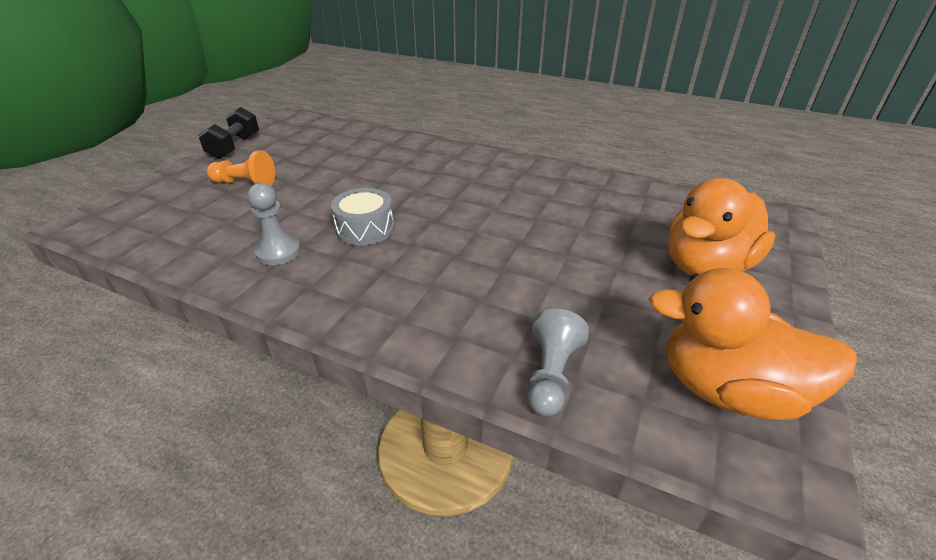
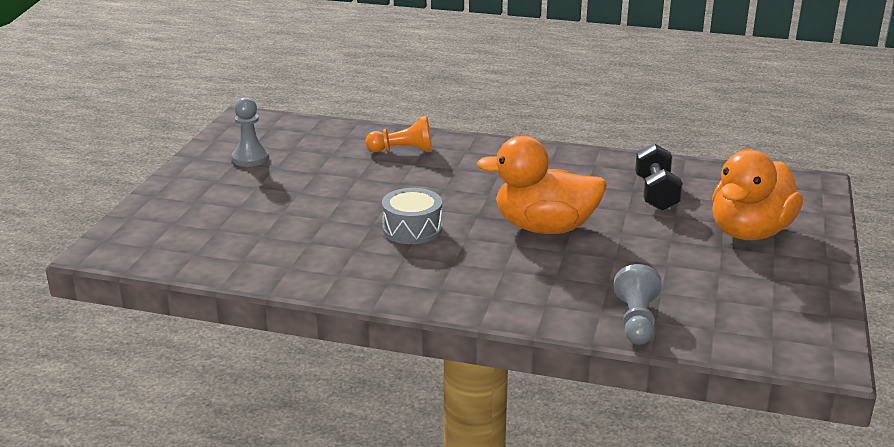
camera: 10 degrees left, 10 degrees down
black dumbbell [198,107,259,159] -> black dumbbell moved to [635,143,683,211]
orange pawn [207,150,275,186] -> orange pawn moved to [366,116,432,153]
grey pawn [248,183,301,265] -> grey pawn moved to [232,97,269,167]
orange duck [649,268,857,420] -> orange duck moved to [477,136,607,234]

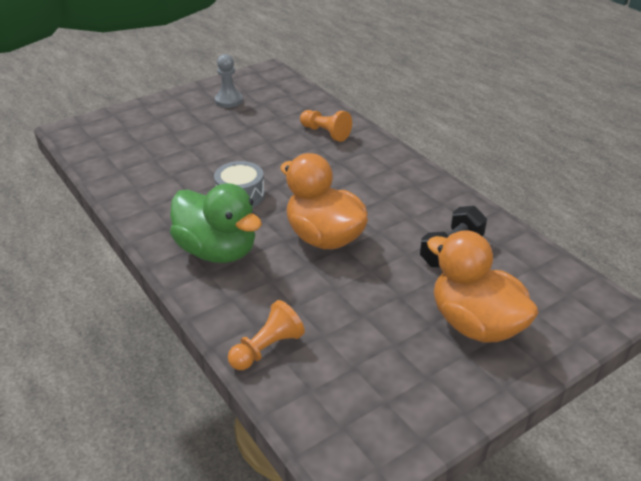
camera: 40 degrees right, 10 degrees up
grey pawn [614,264,662,345] -> orange pawn [228,300,305,370]
orange duck [712,150,803,240] -> orange duck turned 60 degrees clockwise [427,230,539,343]
none -> green duck [170,183,262,263]

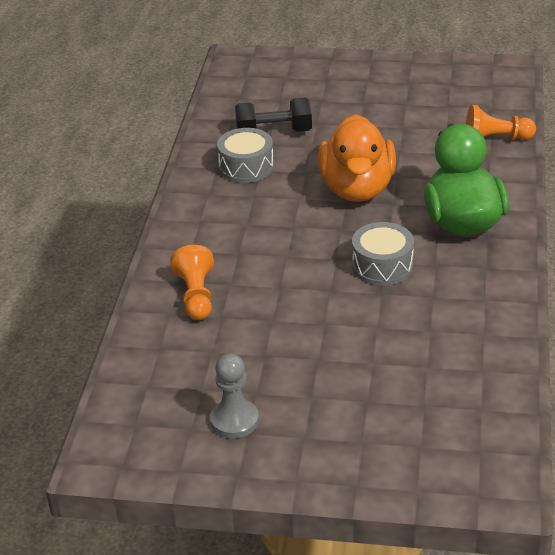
camera: 135 degrees left, 0 degrees up
orange duck [427,230,539,343] -> none
none -> grey drum [217,128,274,183]

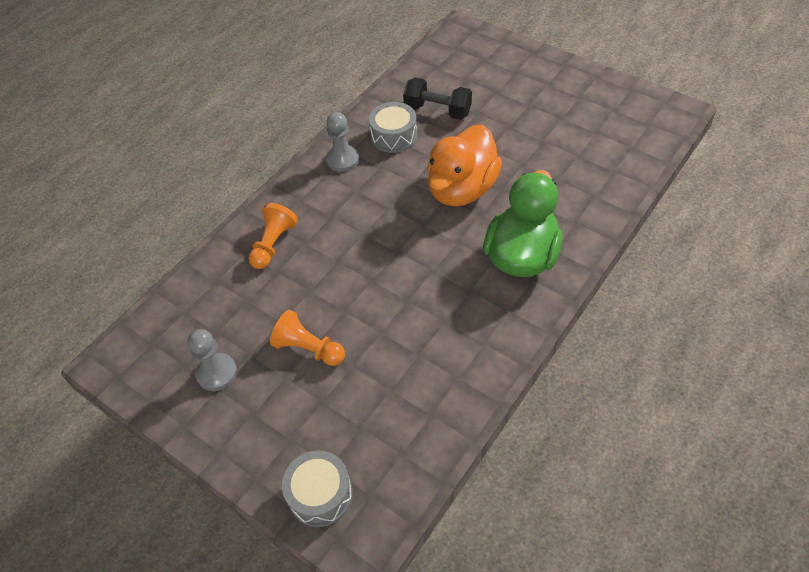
camera: 30 degrees right, 15 degrees up
grey drum [352,222,414,285] -> grey drum moved to [282,450,353,527]
orange pawn [466,105,536,140] -> orange pawn moved to [270,309,345,366]
none -> grey pawn [326,112,360,172]

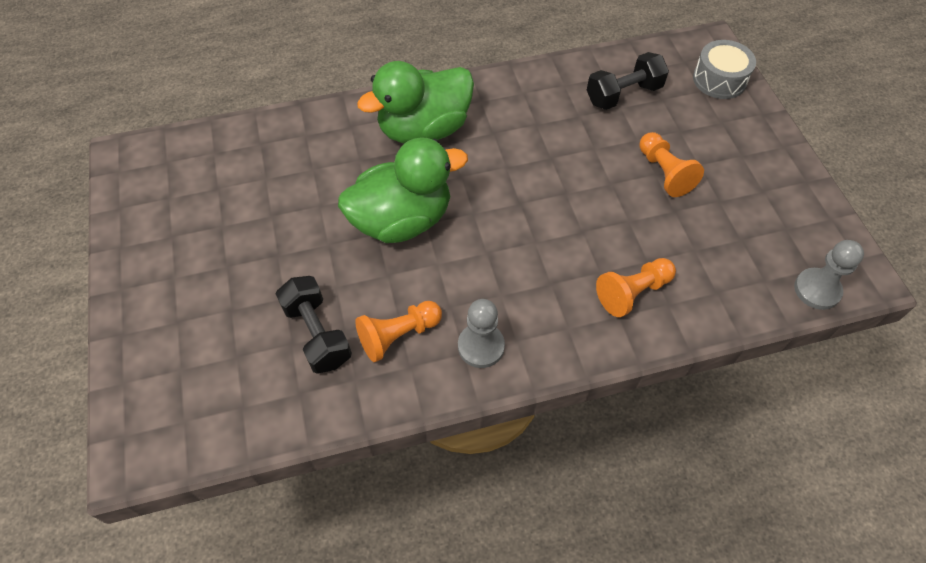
camera: 145 degrees left, 5 degrees up
grey pawn [187,329,237,391] -> grey pawn moved to [794,240,864,310]
grey drum [369,102,417,153] -> orange pawn [355,301,442,362]
orange duck [427,124,502,206] -> green duck [338,137,468,243]
none -> black dumbbell [587,52,669,110]

